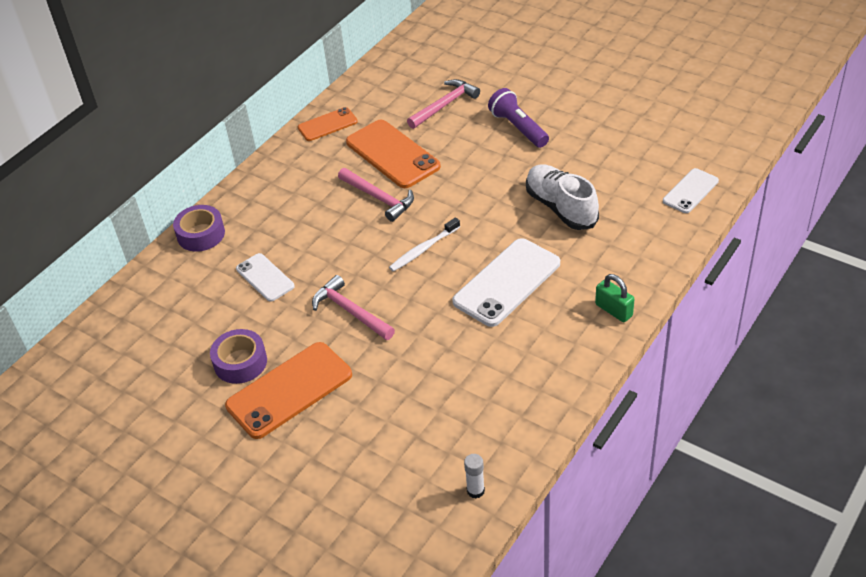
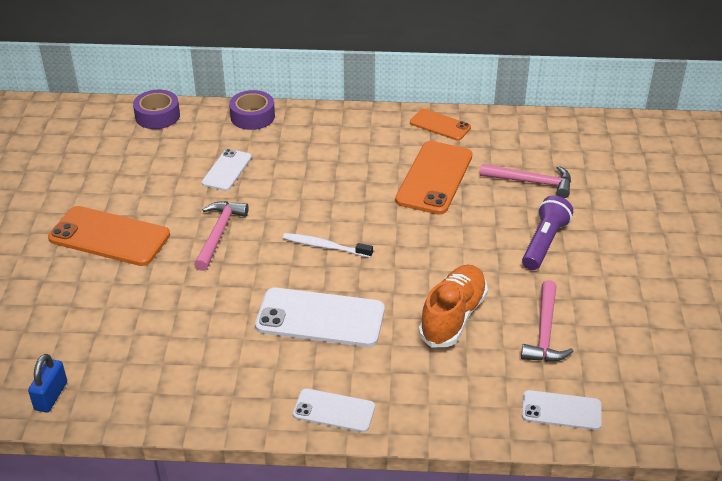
camera: 55 degrees right, 5 degrees down
purple tape [210,329,267,384] -> purple tape moved to [133,90,180,129]
pink hammer [338,168,414,222] -> pink hammer moved to [521,280,574,362]
white glue stick [464,454,485,498] -> blue padlock [28,354,67,412]
white shoe [526,164,599,230] -> orange shoe [419,265,488,348]
green padlock [595,274,634,322] -> white phone [293,388,375,432]

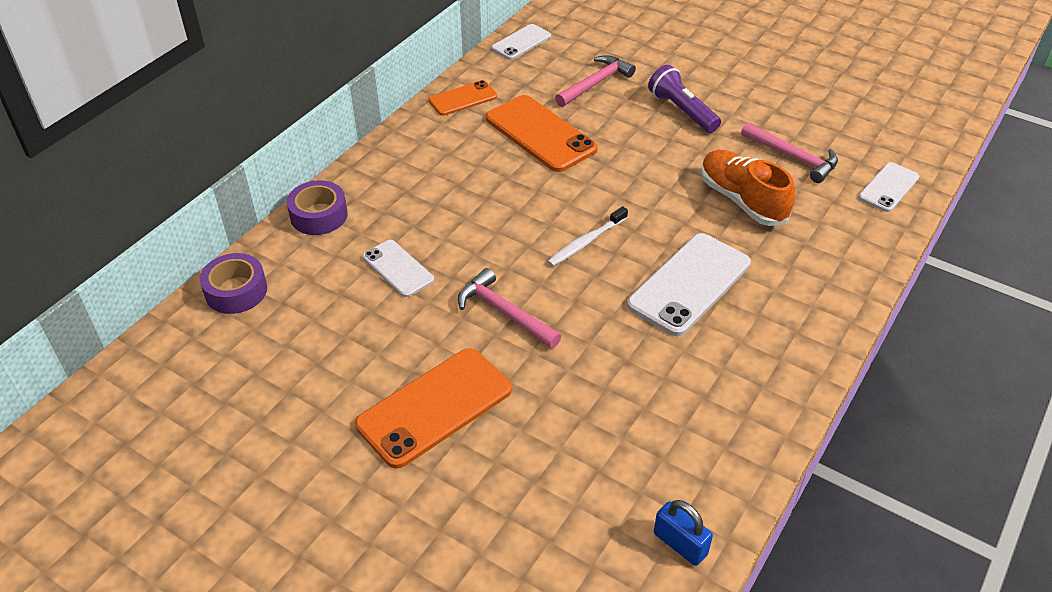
camera: 60 degrees left, 5 degrees up
white phone [293,388,375,432] -> white phone moved to [492,24,551,60]

